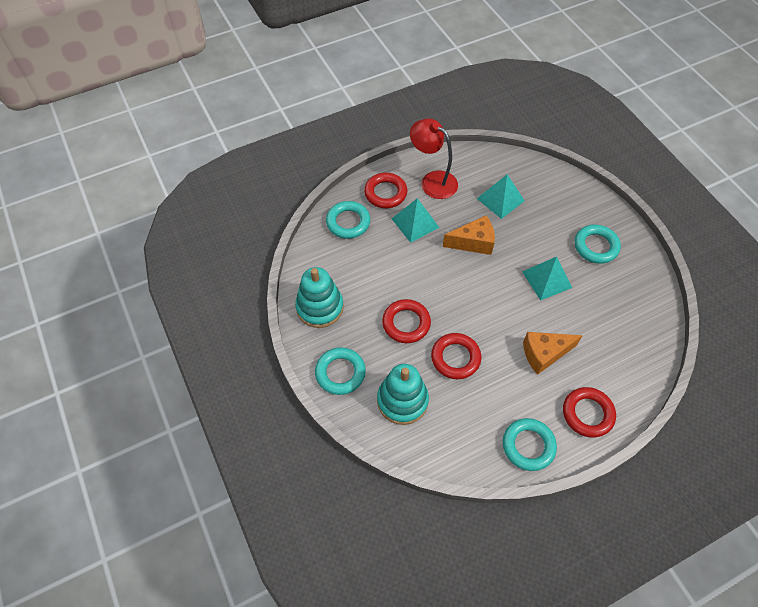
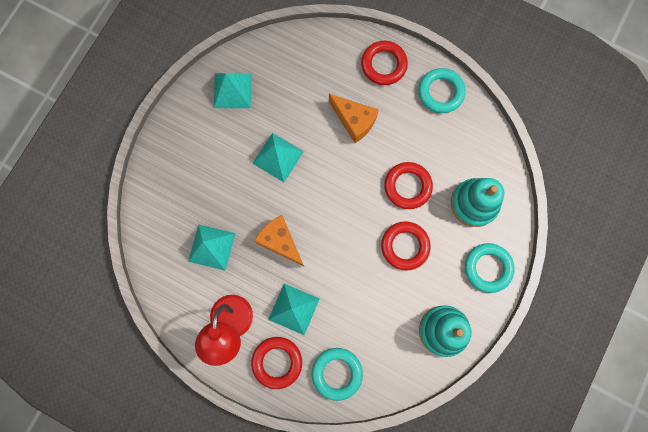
camera: 125 degrees left, 20 degrees up
turquoise ring [575,224,621,264] -> none
none -> turquoise pyramid [214,73,251,108]

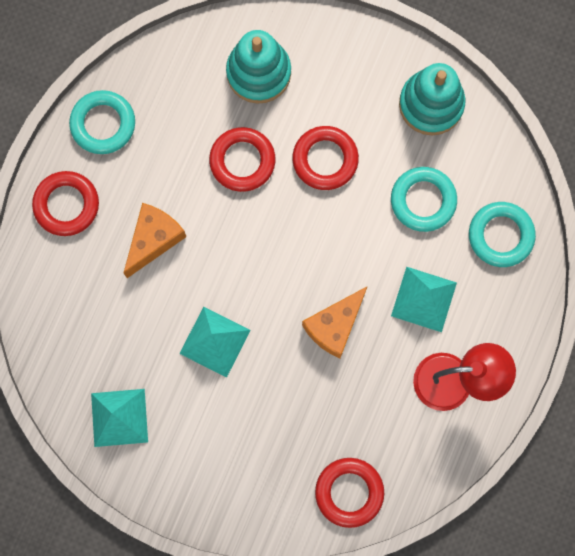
camera: 95 degrees left, 0 degrees up
turquoise pyramid [188,225,235,271] -> none
red ring [251,337,302,389] -> red ring moved to [315,458,384,528]
turquoise ring [465,243,515,293] -> turquoise ring moved to [391,167,457,232]

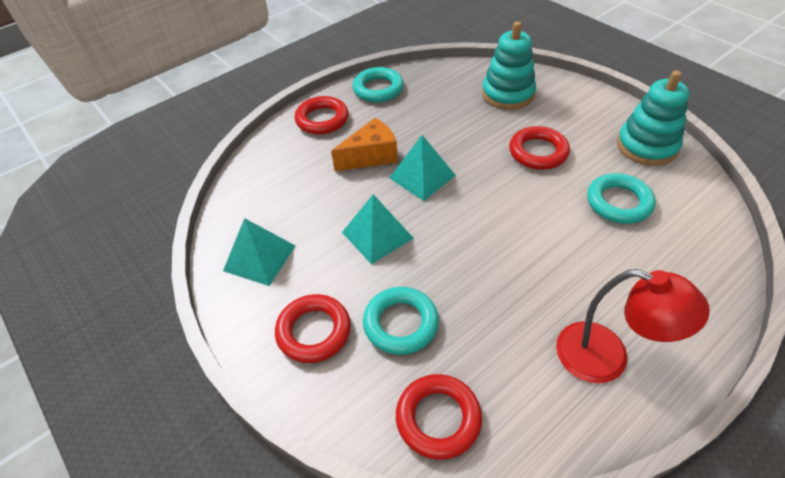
camera: 30 degrees right, 30 degrees down
red ring [209,127,275,192] -> red ring moved to [275,294,351,363]
orange cheese [302,286,368,358] -> none
turquoise pyramid [391,267,457,332] -> turquoise pyramid moved to [389,135,456,201]
turquoise ring [469,202,536,267] -> turquoise ring moved to [363,287,439,355]

